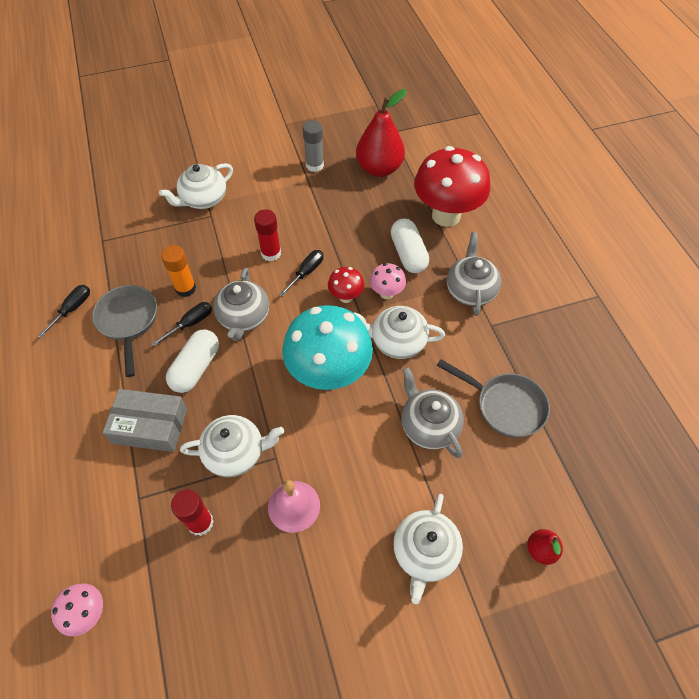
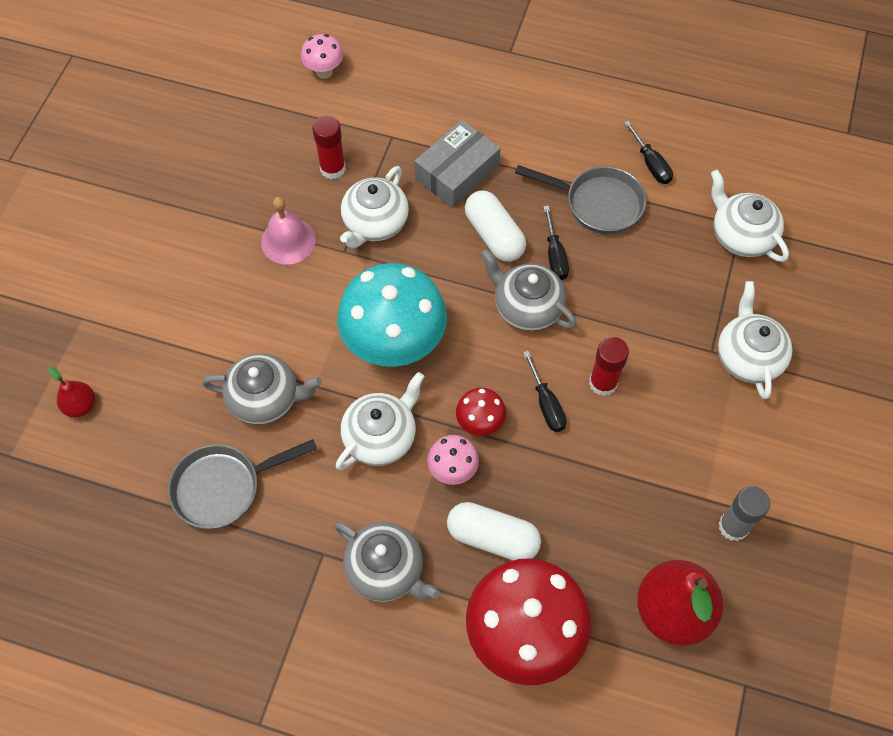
camera: 125 degrees right, 5 degrees up
orange glue stick [161,245,196,297] -> none
white teapot [393,494,463,604] -> white teapot moved to [711,170,789,262]

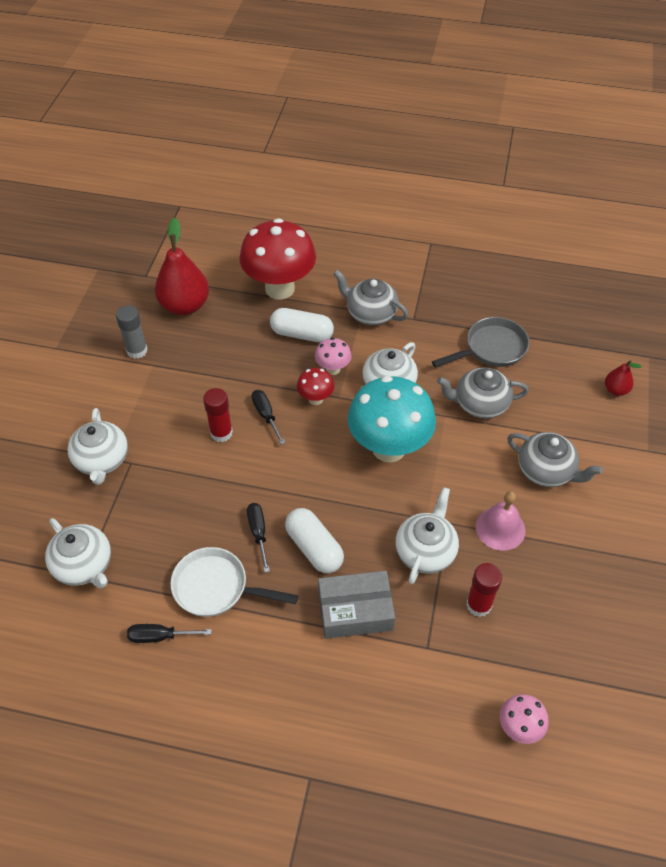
camera: 175 degrees right, 10 degrees down
grey box [414,120,500,208] -> grey box turned 45 degrees clockwise [318,571,395,639]
grey teapot [481,249,577,331] -> grey teapot moved to [507,432,603,487]
grey pan [515,165,646,234] -> white pan [170,547,298,617]
black screwdriver [624,121,673,184] -> black screwdriver turned 60 degrees counterclockwise [127,624,212,643]

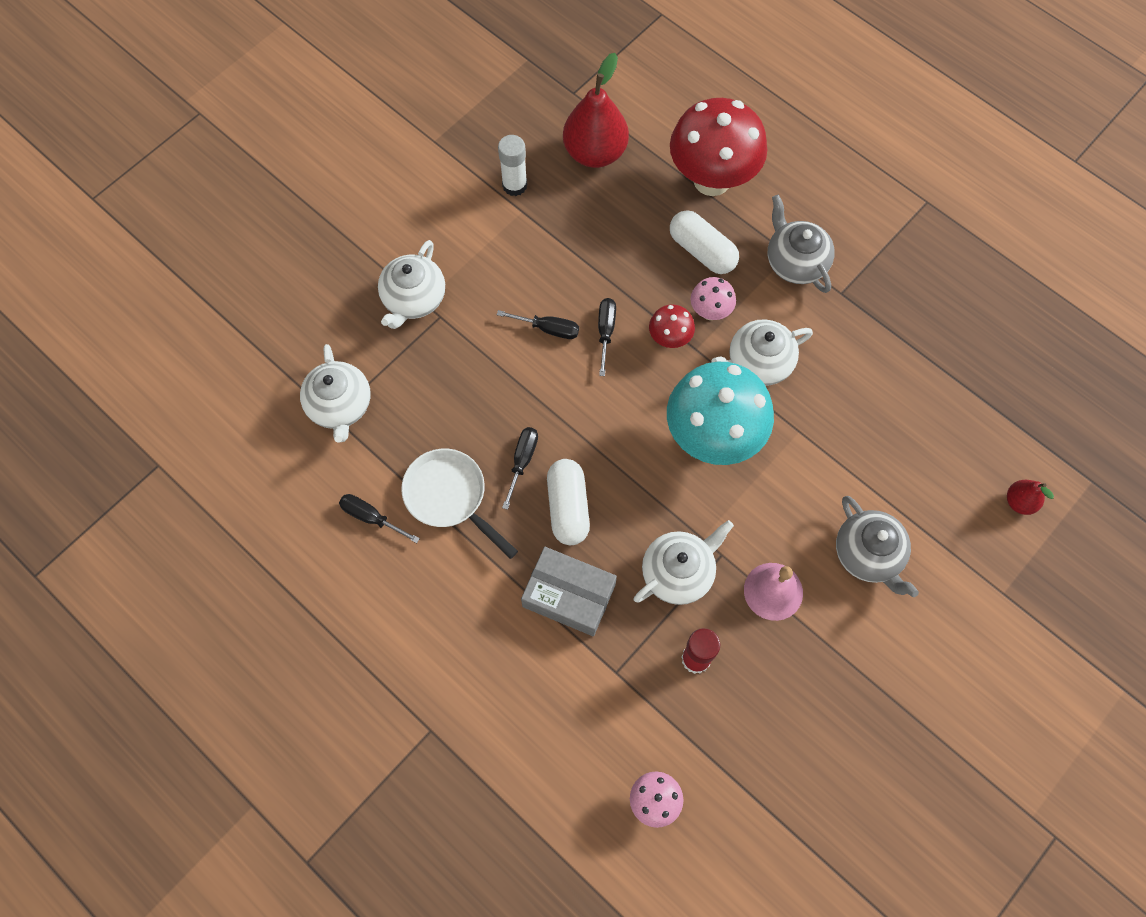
camera: 30 degrees right, 15 degrees up
grey glue stick [116,305,147,359] -> white glue stick [498,135,527,196]
red glue stick [203,388,233,442] -> black screwdriver [497,310,579,339]
grey pan [432,317,529,368] -> none
grey teapot [437,367,529,419] -> none

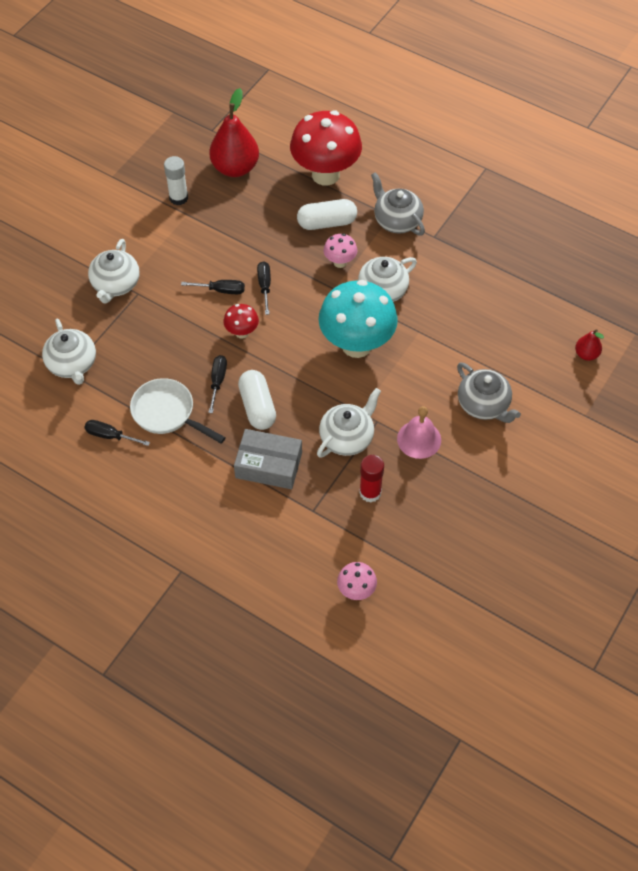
camera: 10 degrees left, 10 degrees down
red mushroom [649,304,695,348] -> red mushroom moved to [224,304,259,339]
white capsule [670,210,739,274] -> white capsule turned 45 degrees counterclockwise [297,199,357,230]

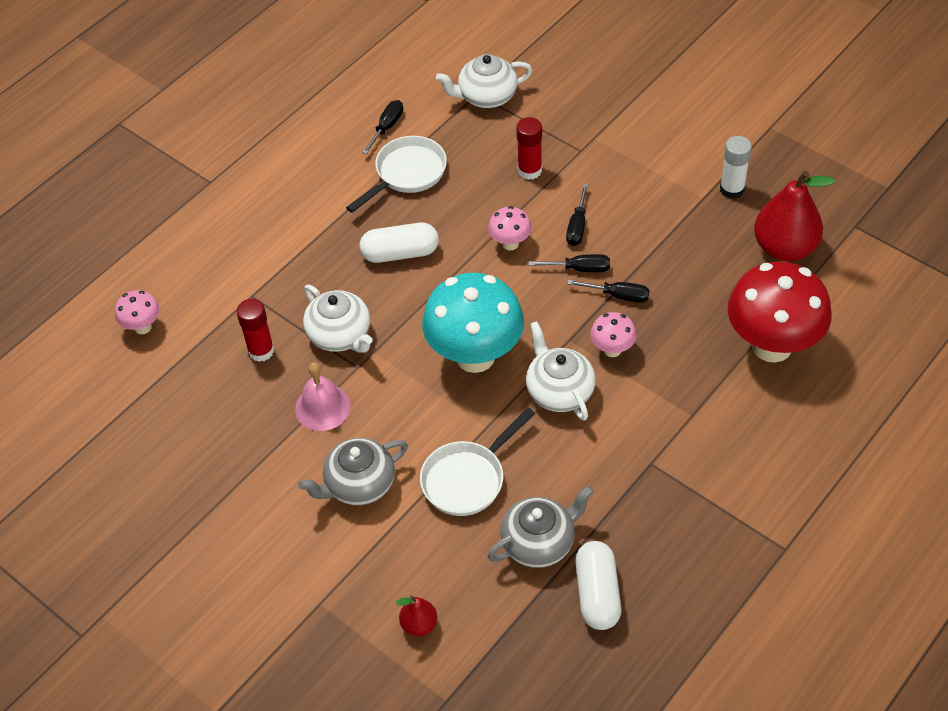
camera: 100 degrees right, 5 degrees down
white teapot [88,239,140,304] -> none
black screwdriver [208,355,227,413] -> black screwdriver moved to [567,280,650,303]
red mushroom [224,304,259,339] -> pink mushroom [488,206,532,250]
grey box [234,429,302,489] -> none
white capsule [297,199,357,230] -> white capsule moved to [575,541,621,630]
grey teapot [371,172,425,236] -> grey teapot moved to [488,486,594,568]
none -> white pan [420,407,535,516]
none -> red glue stick [516,117,542,180]

